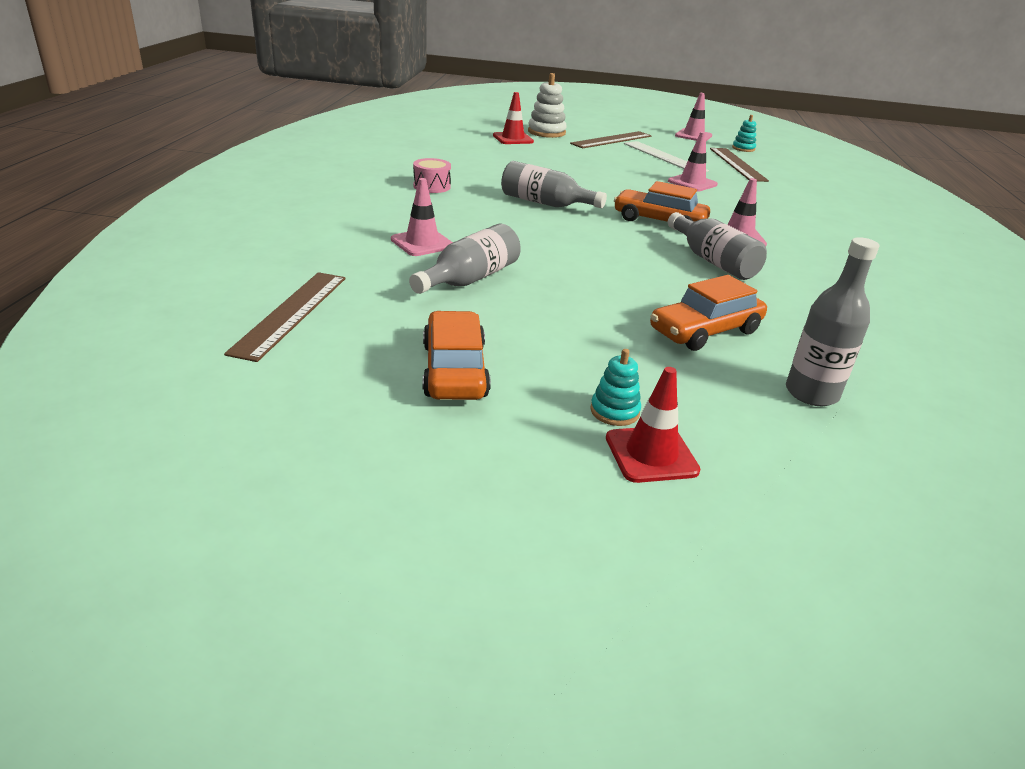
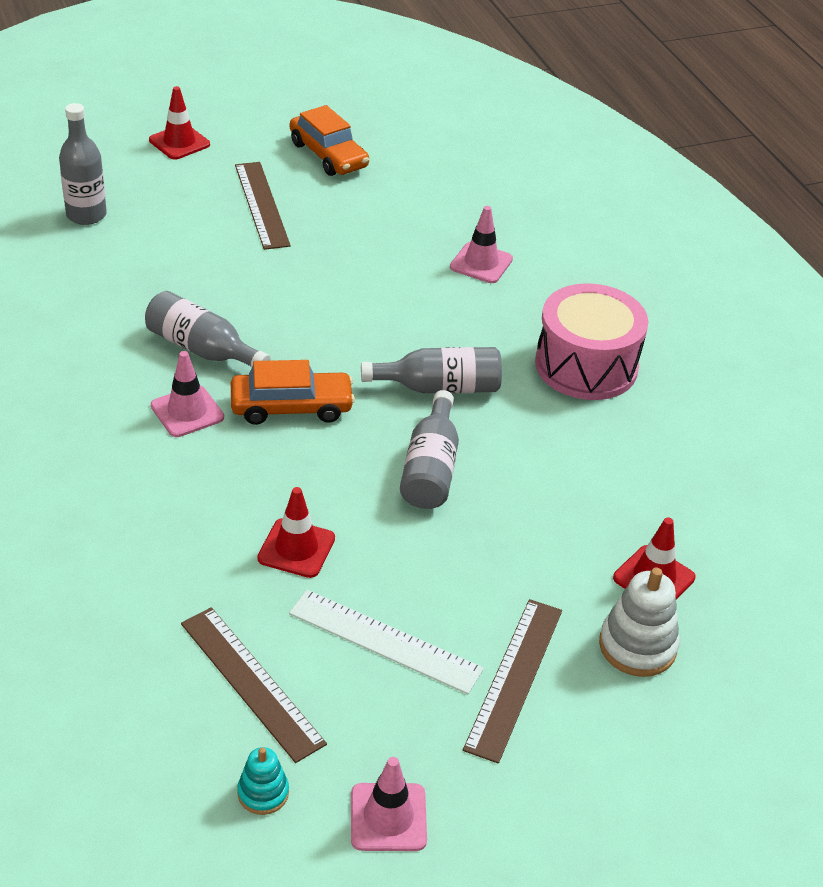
camera: 150 degrees right, 10 degrees up
brown ruler [224,272,346,362] -> brown ruler moved to [235,162,291,250]
grey bottle [409,224,521,294] -> grey bottle moved to [400,390,459,509]
pink drum [413,158,451,193] -> pink drum [535,283,648,400], size x2.10
turquoise stacking toy [590,349,641,426] -> none
orange car [650,275,767,351] -> none
pink traffic cone [668,132,718,192] -> red traffic cone [257,487,335,578]

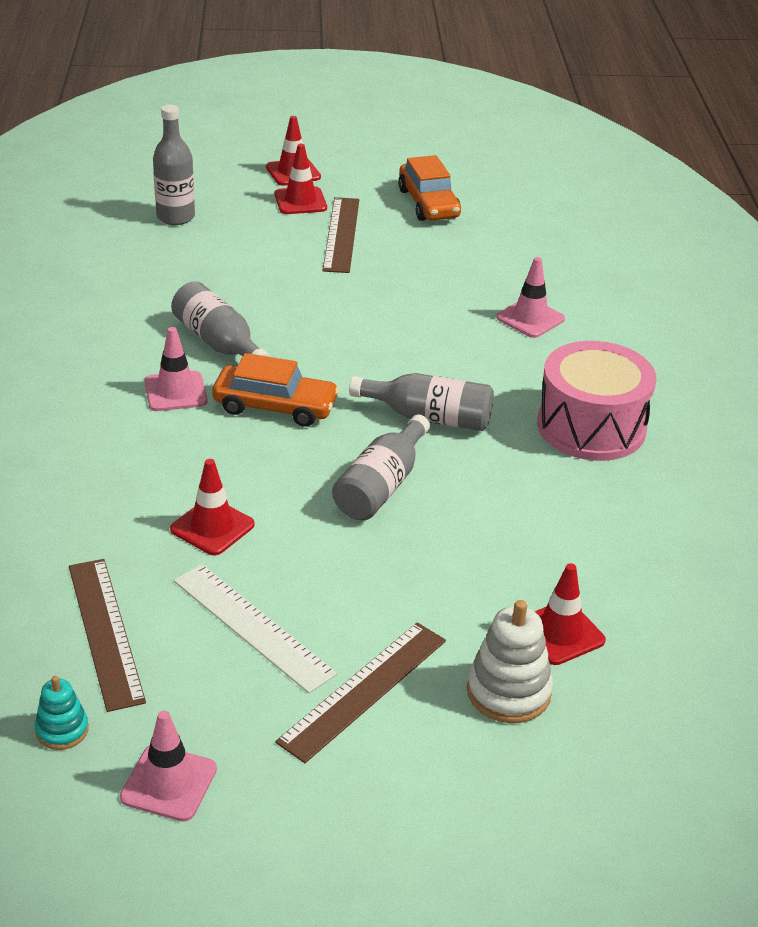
camera: 20 degrees right, 5 degrees down
none -> red traffic cone [275,144,327,214]

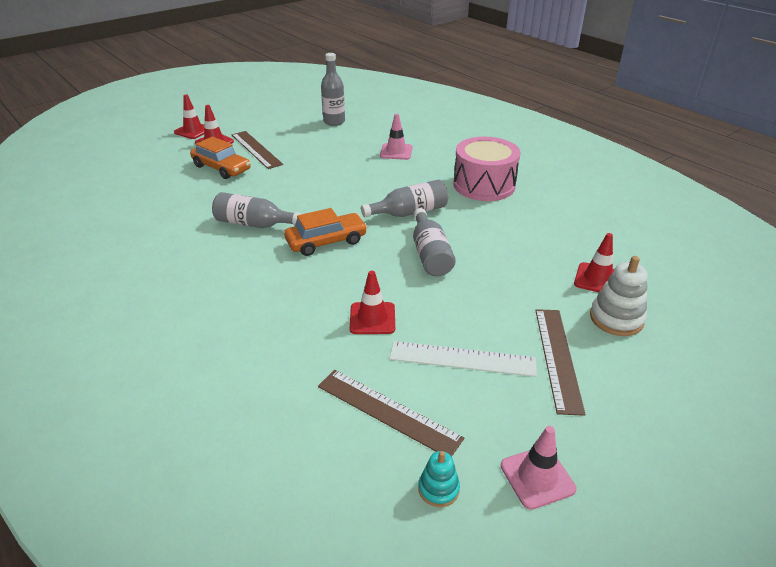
camera: 35 degrees left, 0 degrees up
pink traffic cone [144,327,208,411] -> none
grey bottle [153,105,195,225] -> grey bottle moved to [321,53,345,126]
orange car [398,155,461,221] -> orange car moved to [190,136,251,179]

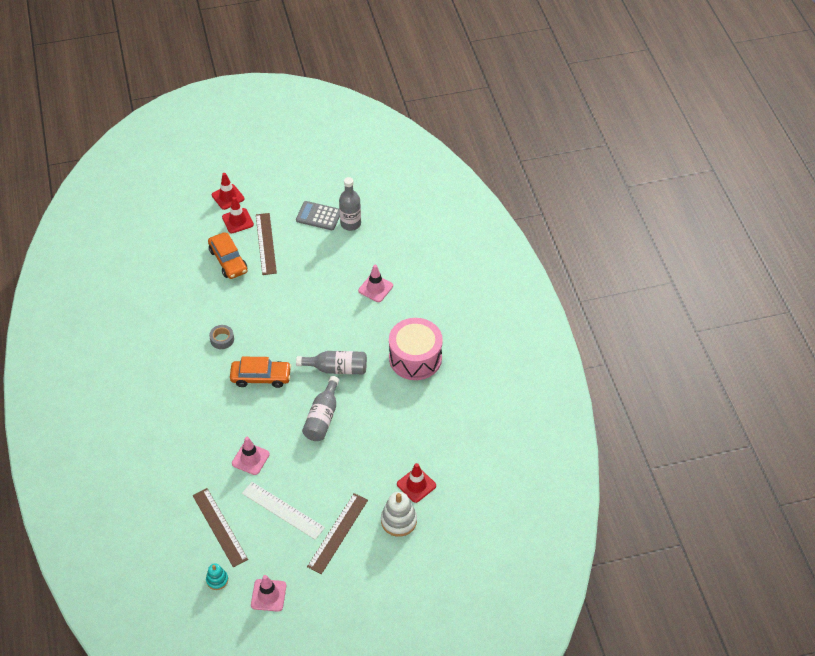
camera: 25 degrees right, 15 degrees up
grey bottle [212,192,302,228] -> grey tape [209,325,234,349]
red traffic cone [350,271,395,334] -> pink traffic cone [232,437,270,475]
none -> grey calculator [296,201,340,230]

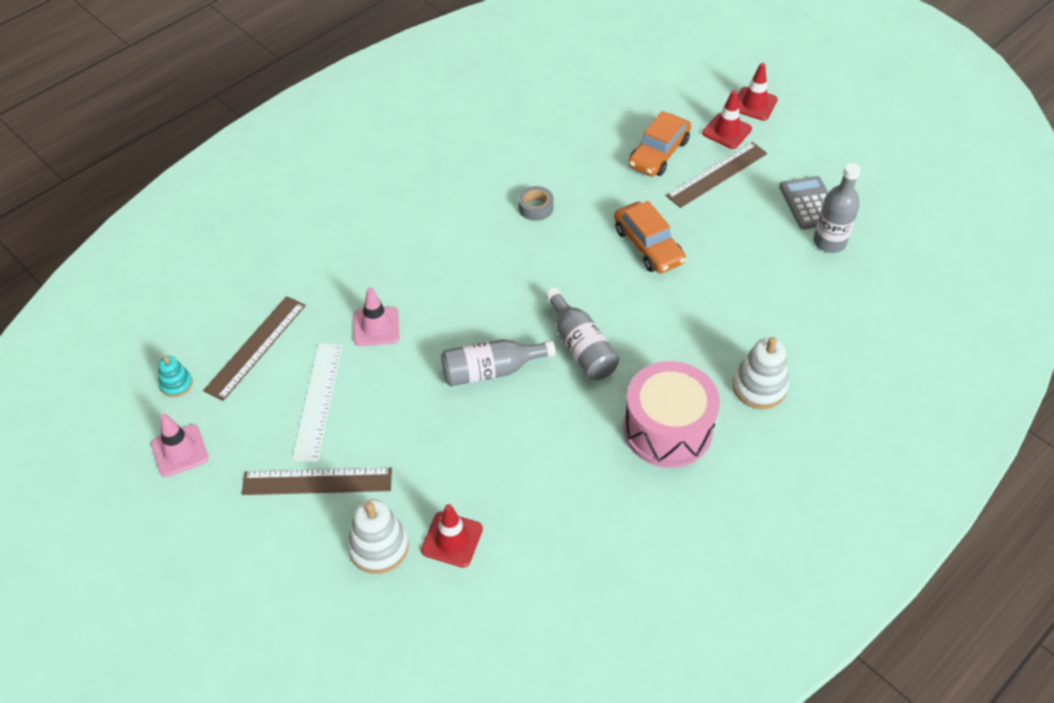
camera: 60 degrees right, 0 degrees up
orange car [230,357,291,388] -> orange car moved to [614,201,686,273]
pink traffic cone [358,265,393,302] -> none
none -> white stacking toy [732,337,789,409]

